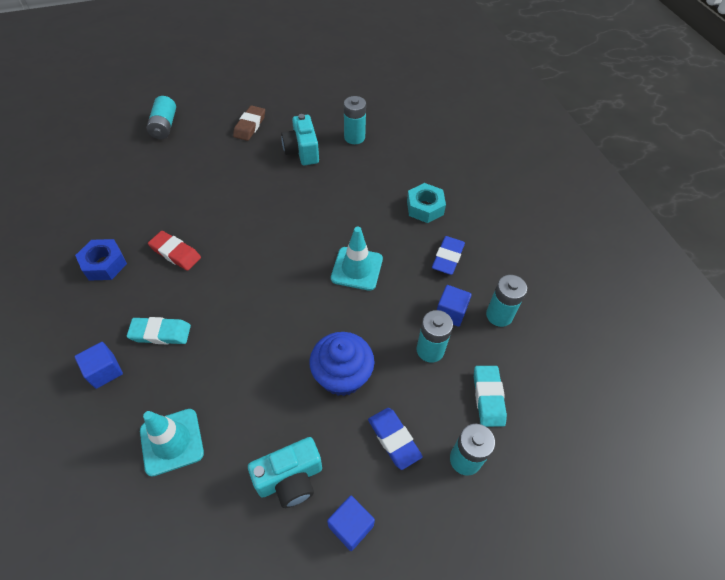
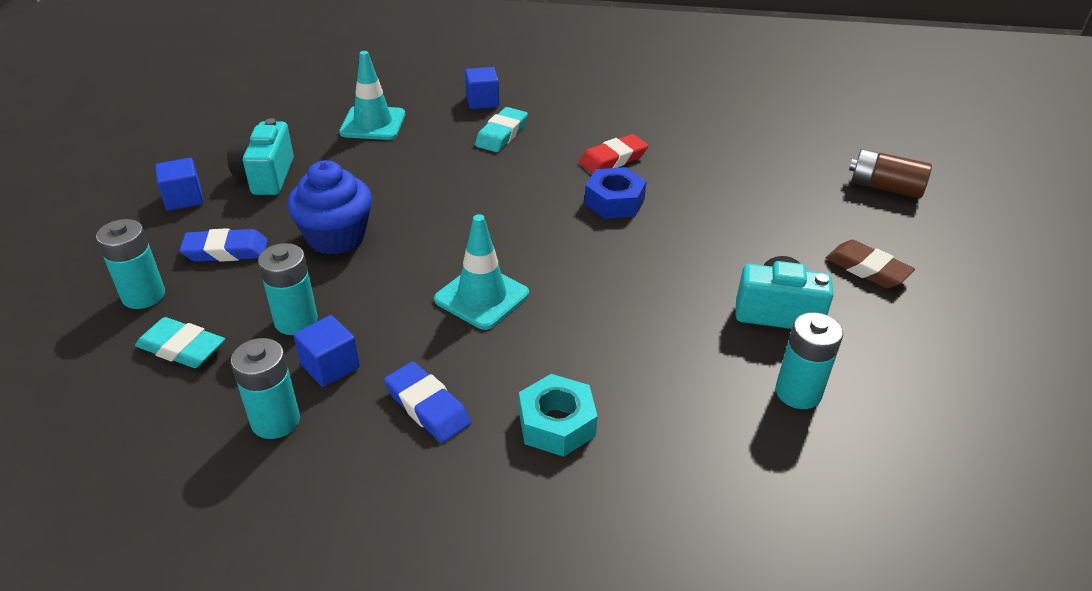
camera: 115 degrees right, 15 degrees down
blue nut [75,239,127,281] -> blue nut moved to [584,167,647,219]
turquoise battery [146,96,176,139] -> brown battery [849,149,932,198]

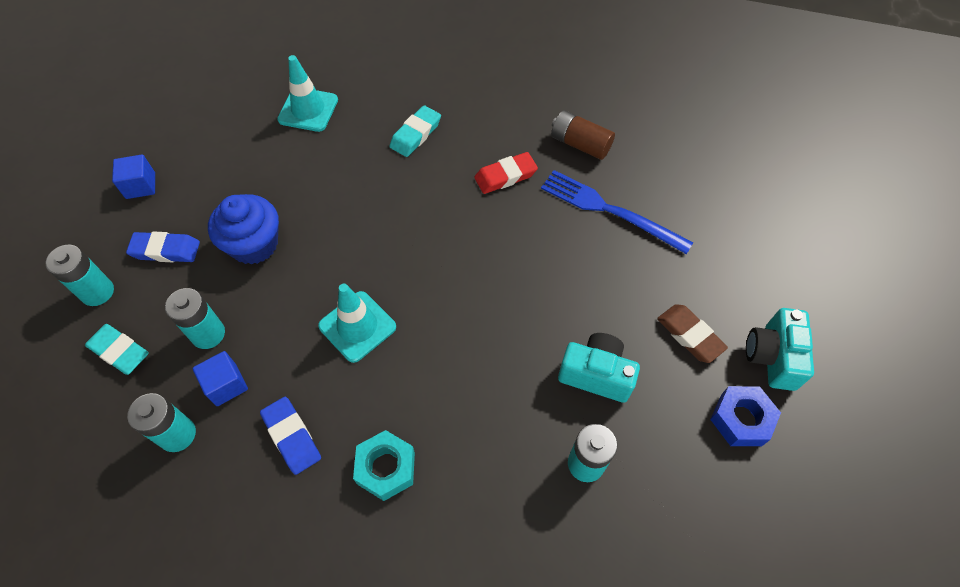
camera: 10 degrees right, 20 degrees up
turquoise camera [227,118,294,195] -> turquoise camera moved to [746,308,814,391]
blue cube [465,67,499,109] -> none
blue nut [584,167,647,219] -> blue nut moved to [710,386,781,446]
brown battery [849,149,932,198] -> brown battery moved to [551,110,615,160]
none -> blue fork [541,170,693,254]

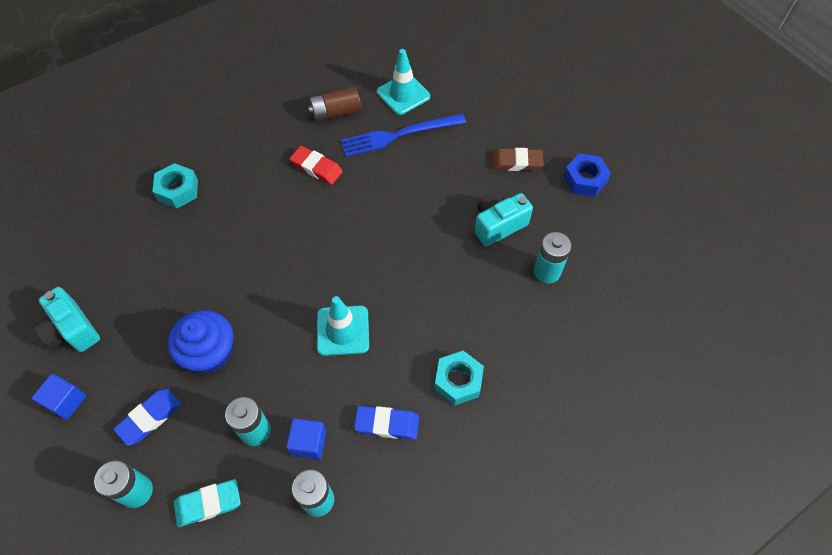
camera: 50 degrees left, 0 degrees up
turquoise traffic cone [277,55,338,132] -> turquoise traffic cone moved to [377,49,430,115]
turquoise eraser [390,105,441,157] -> none
red eraser [474,152,538,194] -> red eraser turned 75 degrees counterclockwise [290,146,343,185]
turquoise camera [746,308,814,391] -> turquoise camera moved to [33,287,100,352]
none -> turquoise nut [152,163,198,209]

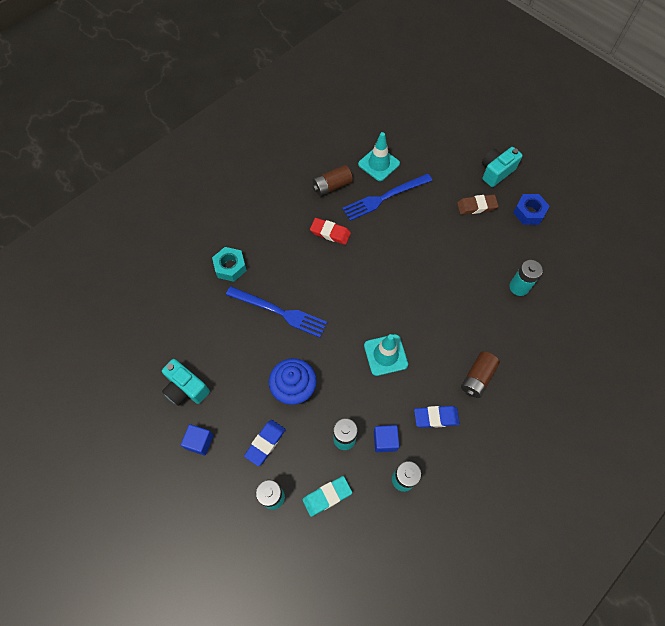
camera: 10 degrees left, 5 degrees up
turquoise nut [434,351,484,406] -> brown battery [461,351,500,398]
turquoise camera [475,192,533,246] -> turquoise camera moved to [482,147,523,187]
none -> blue fork [226,286,327,338]

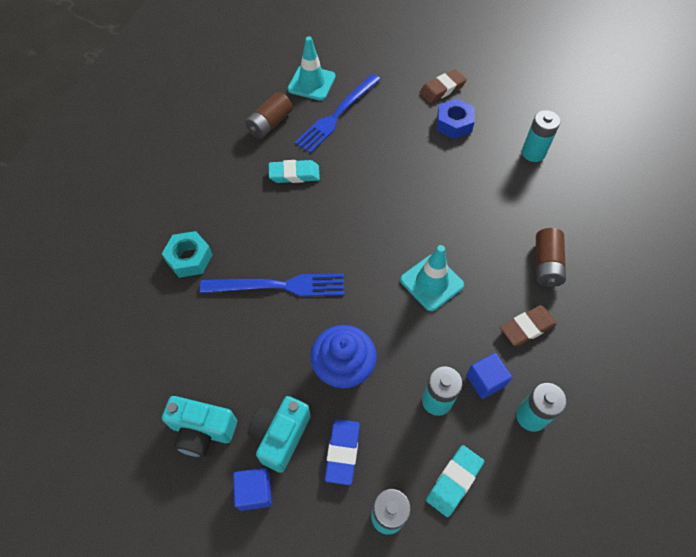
camera: 25 degrees left, 5 degrees down
red eraser [310,218,351,245] -> turquoise eraser [269,160,320,183]
blue eraser [414,406,460,428] -> brown eraser [500,305,557,346]
turquoise camera [482,147,523,187] -> turquoise camera moved to [248,396,310,473]
blue nut [513,194,549,225] -> blue nut moved to [437,98,475,139]

